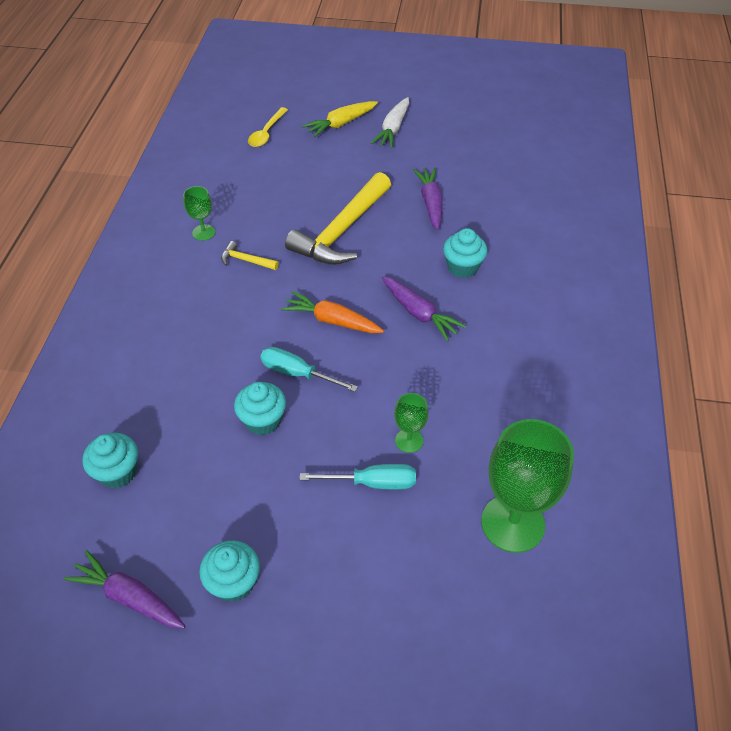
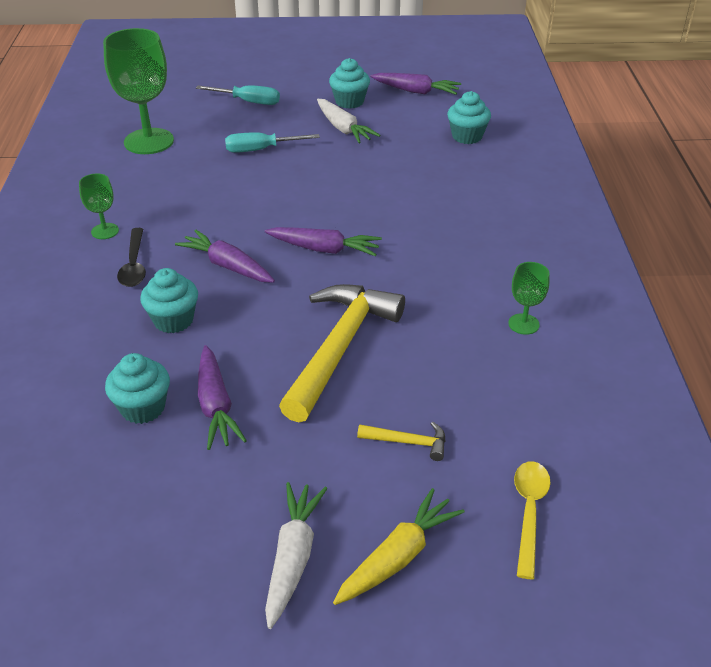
camera: 170 degrees right, 10 degrees down
yellow hammer [221,241,279,270] -> yellow hammer moved to [357,422,446,461]
turquoise cupcake [234,382,286,435] -> turquoise cupcake moved to [105,353,170,424]
turquoise screwdriver [260,347,358,392] -> turquoise screwdriver moved to [196,85,280,105]
orange carrot [281,291,384,333] -> purple carrot [265,227,382,256]
green goblet [394,393,428,453] -> green goblet moved to [79,174,119,239]
none -> black spoon [117,228,146,287]
none -> white carrot [317,99,380,144]

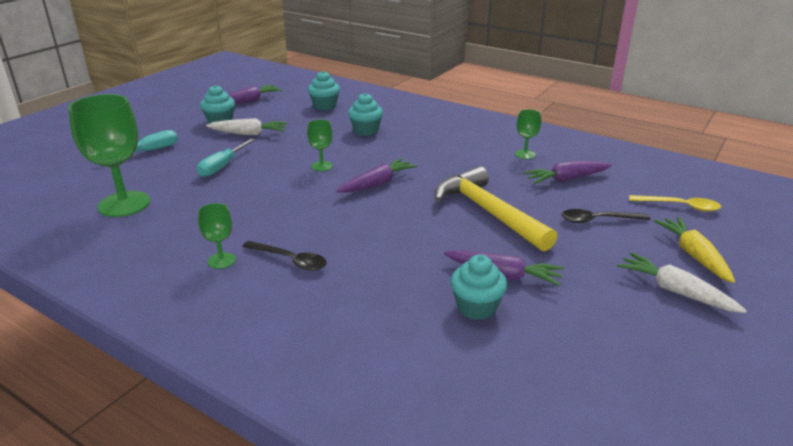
camera: 55 degrees left, 10 degrees down
turquoise cupcake [140,268,198,333] -> turquoise cupcake moved to [348,93,383,136]
purple carrot [175,230,275,283] -> purple carrot moved to [523,161,612,184]
yellow hammer [357,422,446,461] -> black spoon [562,209,651,223]
yellow spoon [514,461,551,579] -> yellow spoon turned 150 degrees clockwise [629,195,721,212]
none -> green goblet [307,120,333,171]

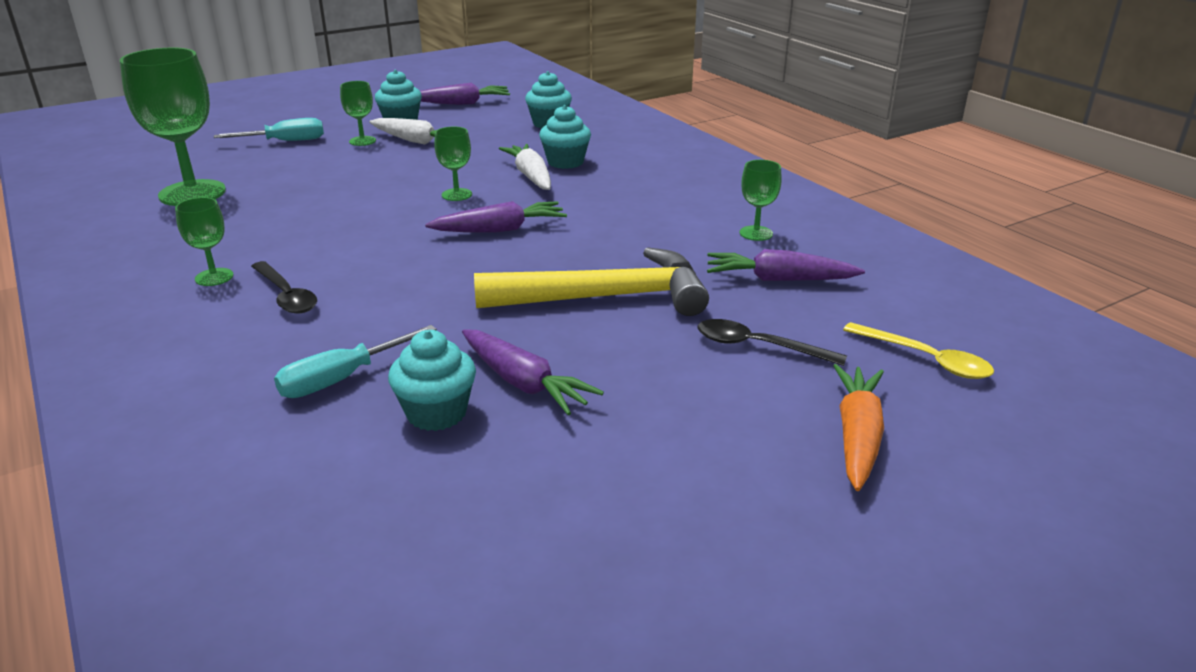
camera: 25 degrees right, 0 degrees up
turquoise screwdriver [197,138,255,177] -> turquoise screwdriver moved to [274,325,437,398]
yellow hammer [435,166,557,251] -> yellow hammer turned 90 degrees clockwise [474,247,709,316]
white carrot [617,252,747,313] -> white carrot moved to [499,144,551,190]
yellow carrot [654,217,735,283] -> orange carrot [833,364,884,491]
none -> green goblet [340,81,376,146]

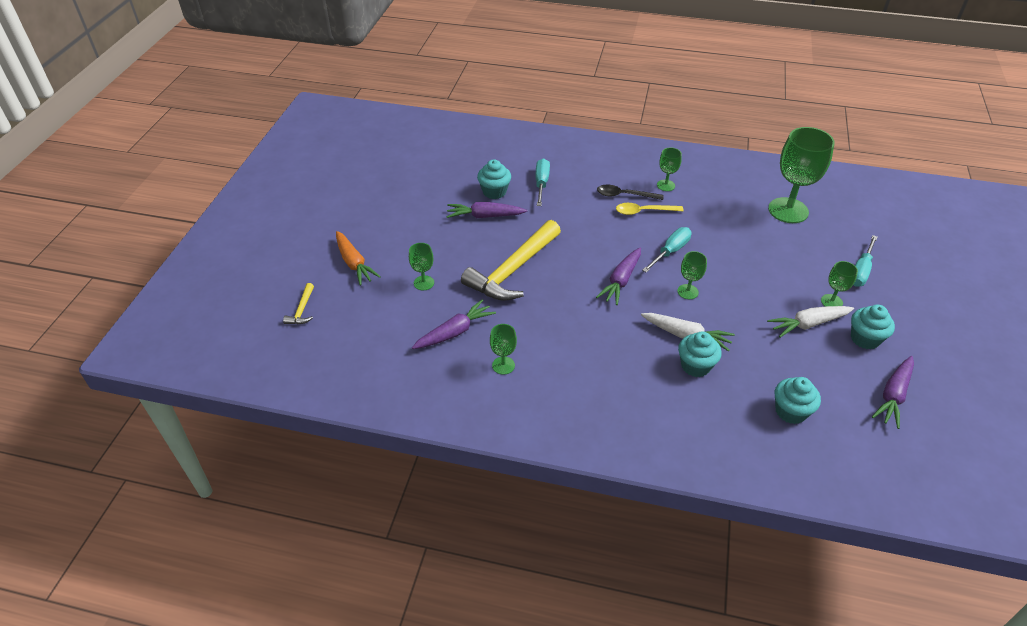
camera: 135 degrees right, 15 degrees up
black spoon [697,319,847,366] -> green goblet [409,243,434,290]
yellow spoon [843,322,994,379] -> yellow spoon moved to [616,203,684,215]
none -> yellow hammer [283,283,314,324]
none -> turquoise screwdriver [642,227,692,273]

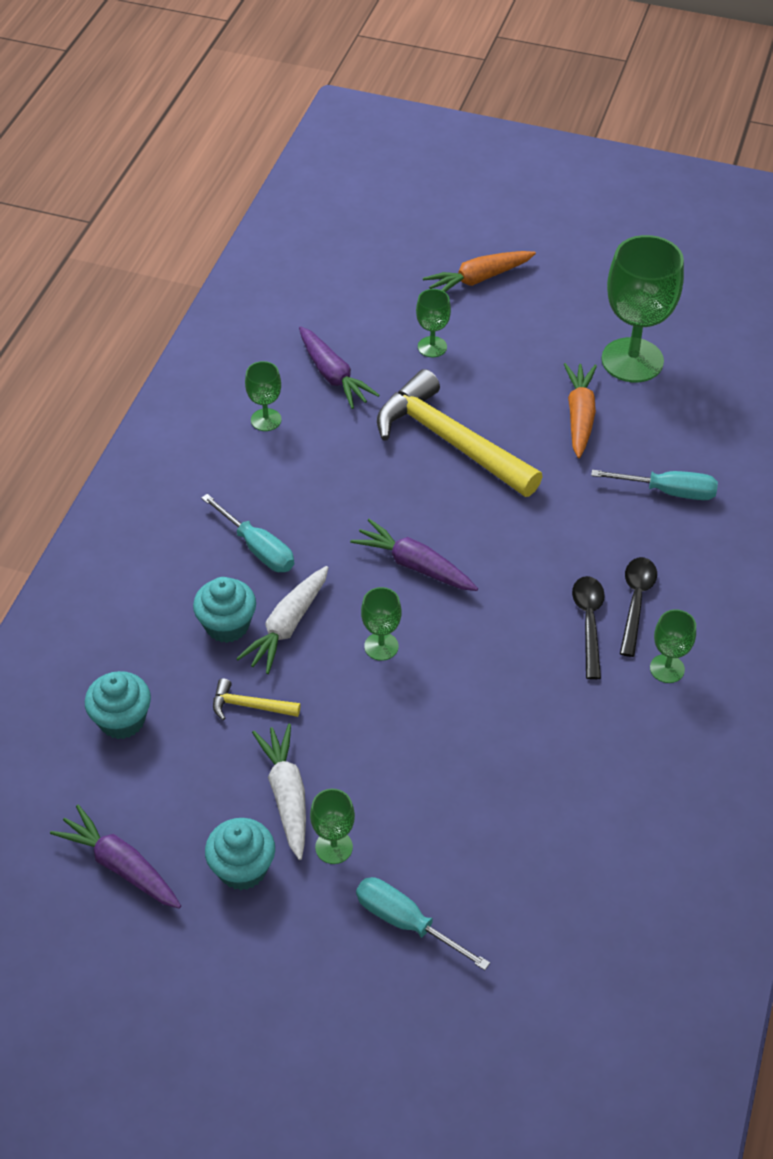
camera: 95 degrees right, 5 degrees up
yellow hammer [283,283,314,324] -> yellow hammer moved to [213,678,301,720]
purple carrot [447,202,527,218] -> orange carrot [564,363,597,458]
turquoise cupcake [477,160,511,199] -> none
yellow spoon [616,203,684,215] -> black spoon [572,576,605,680]
turquoise screwdriver [642,227,692,273] -> turquoise screwdriver moved to [201,494,294,572]
green goblet [768,127,835,223] -> green goblet moved to [602,235,684,382]

